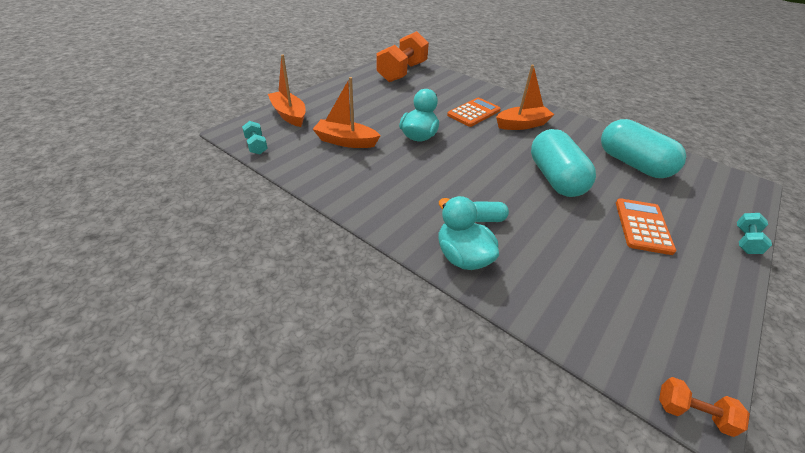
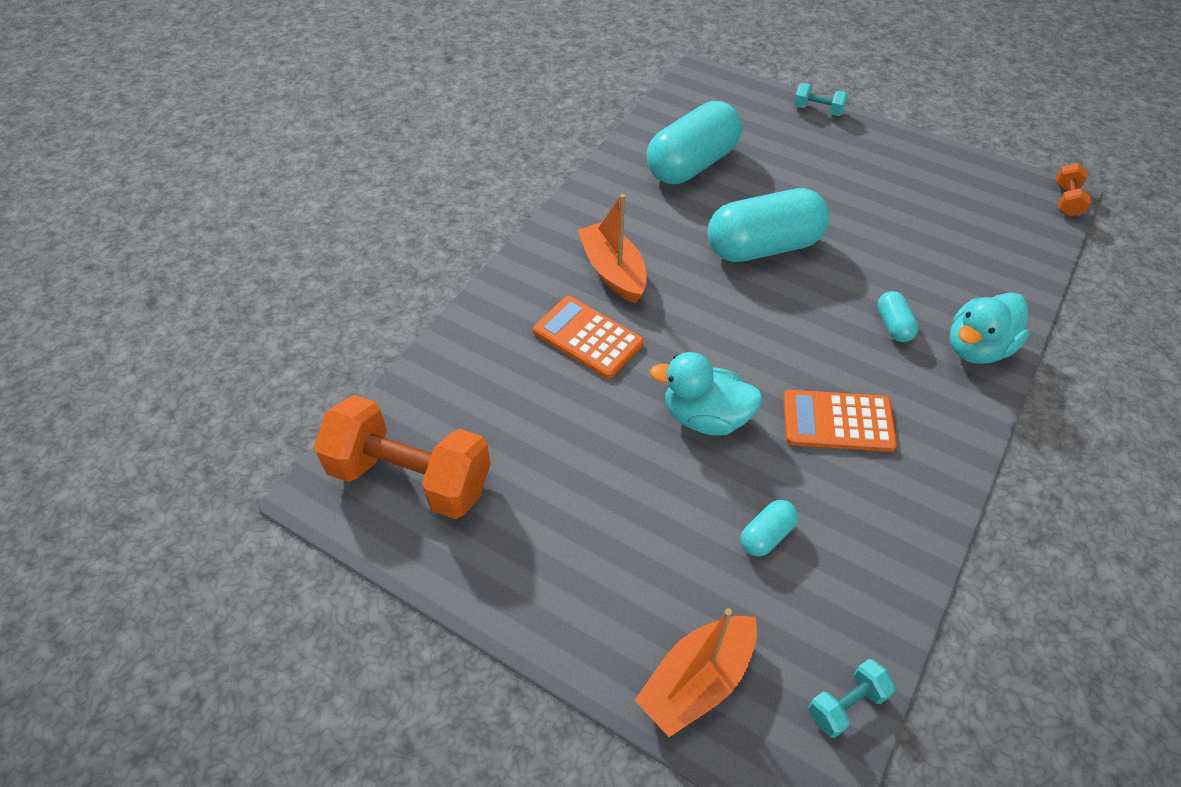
camera: 95 degrees left, 10 degrees up
orange boat [313,77,381,148] -> turquoise capsule [741,500,798,557]
orange calculator [616,198,676,255] -> orange calculator moved to [783,390,897,452]

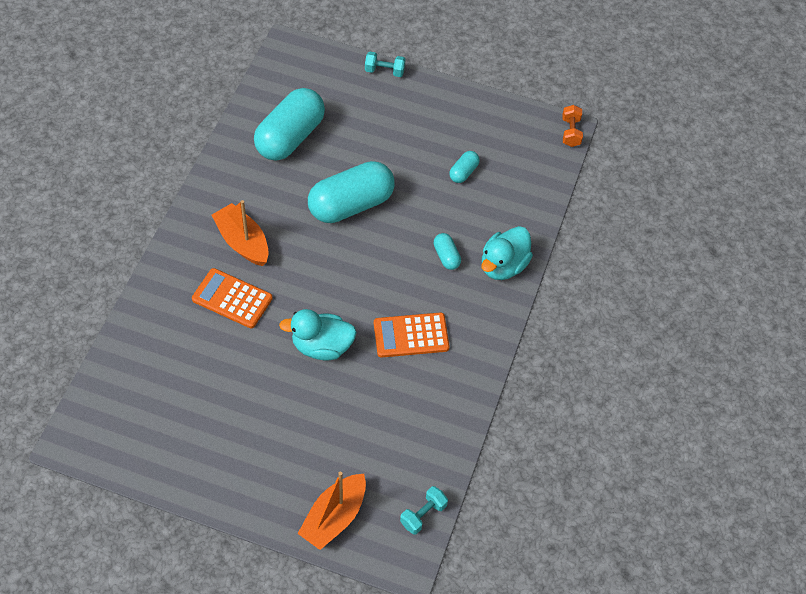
camera: 15 degrees left, 5 degrees up
orange dumbbell [314,395,491,519] -> none
turquoise capsule [741,500,798,557] -> turquoise capsule moved to [449,151,480,183]

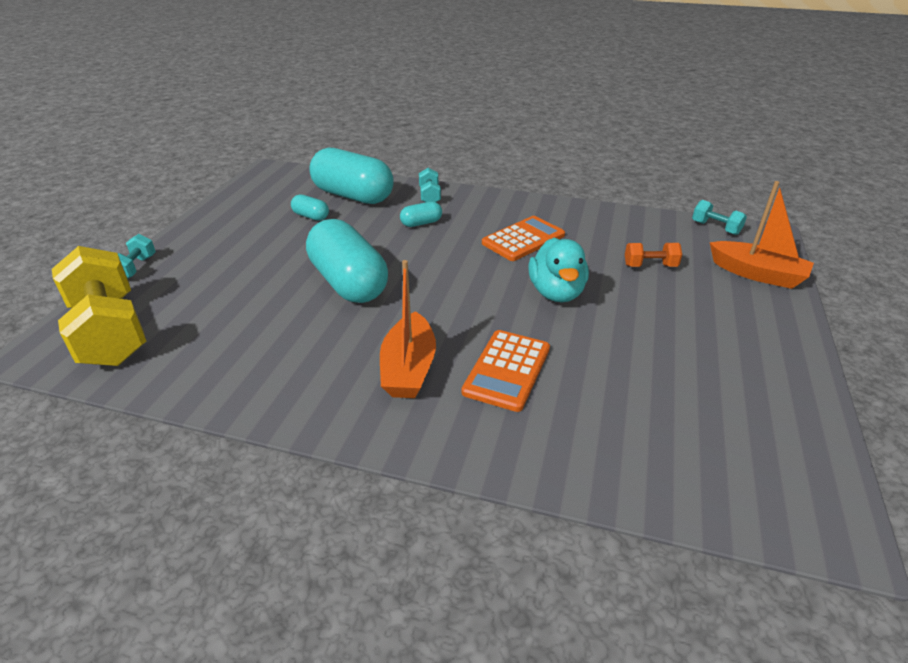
camera: 90 degrees left, 20 degrees down
orange boat [212,200,269,266] -> orange boat turned 45 degrees counterclockwise [380,260,436,398]
turquoise capsule [254,88,325,161] -> turquoise capsule moved to [309,148,394,204]
orange calculator [374,313,450,358] -> orange calculator turned 120 degrees counterclockwise [482,216,565,261]
turquoise duck [482,226,533,280] -> turquoise dumbbell [419,168,441,202]
orange dumbbell [562,105,583,147] -> orange dumbbell moved to [625,243,682,267]
none -> yellow dumbbell [52,246,146,366]

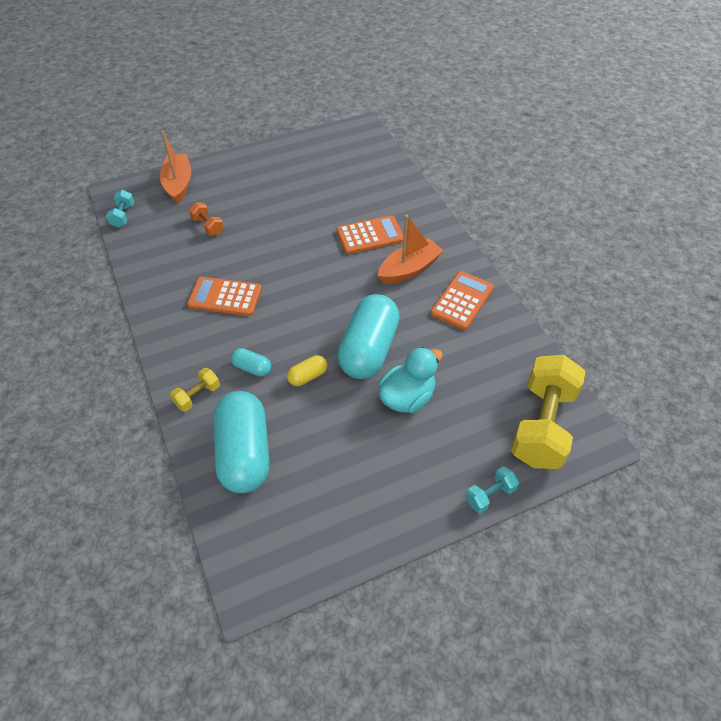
camera: 130 degrees left, 15 degrees up
turquoise capsule [291,194,329,221] -> none
turquoise dumbbell [419,168,441,202] -> yellow dumbbell [170,368,220,412]
turquoise duck [528,237,589,302] -> turquoise duck moved to [378,347,443,413]
none -> yellow capsule [287,355,327,386]
none -> orange calculator [430,271,494,330]

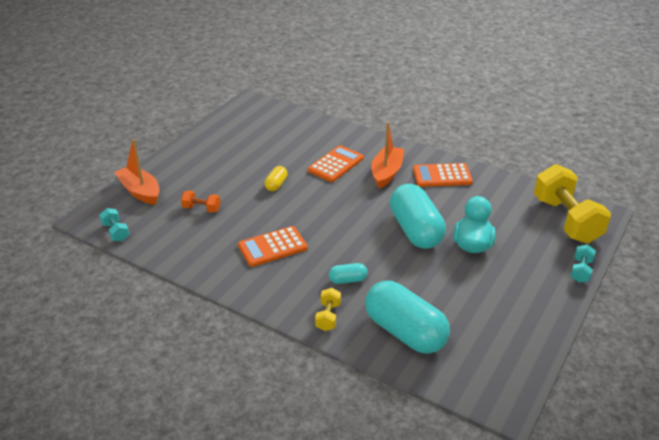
camera: 35 degrees left, 15 degrees down
yellow capsule [287,355,327,386] -> yellow capsule moved to [264,166,288,191]
orange calculator [430,271,494,330] -> orange calculator turned 90 degrees counterclockwise [413,163,473,187]

